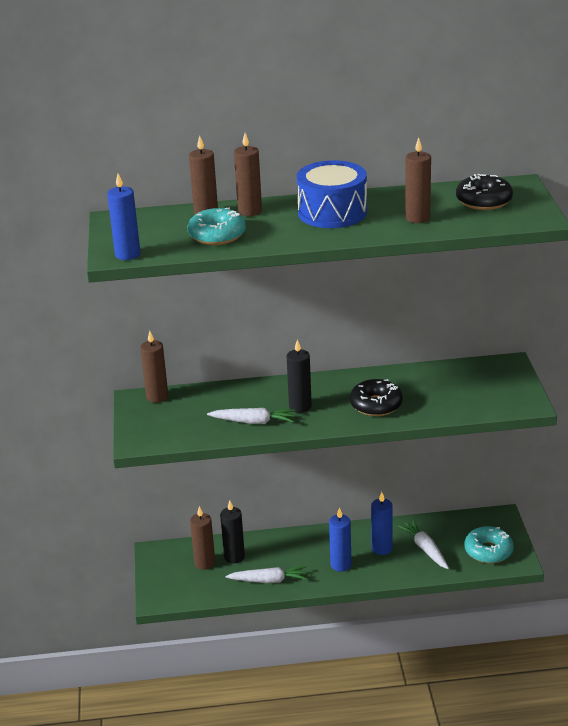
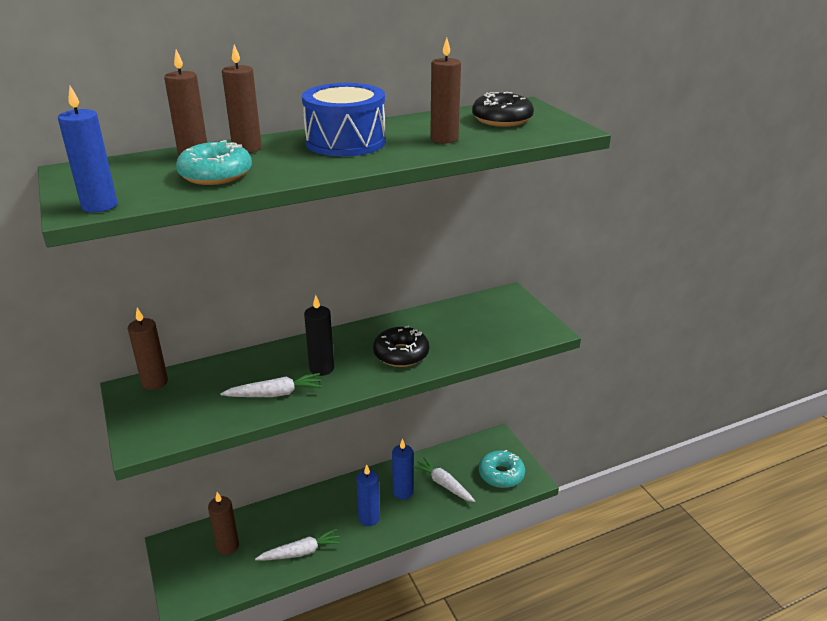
camera: 20 degrees left, 0 degrees up
black candle [220,500,245,563] -> none

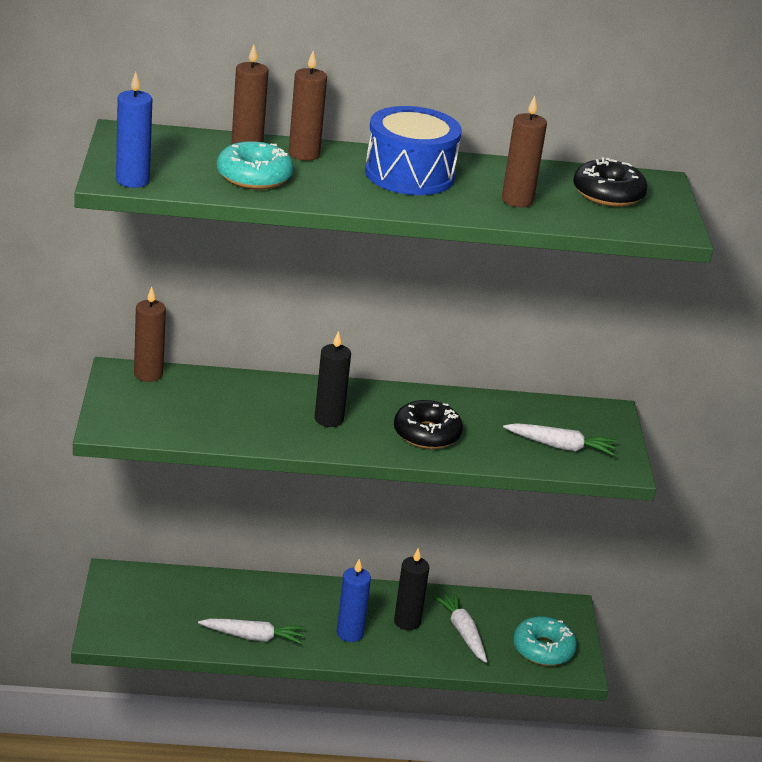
camera: 20 degrees right, 0 degrees up
brown candle [208,492,239,555] -> none
white carrot [220,373,323,397] -> white carrot moved to [503,423,616,456]
blue candle [392,439,413,499] -> black candle [394,548,429,630]

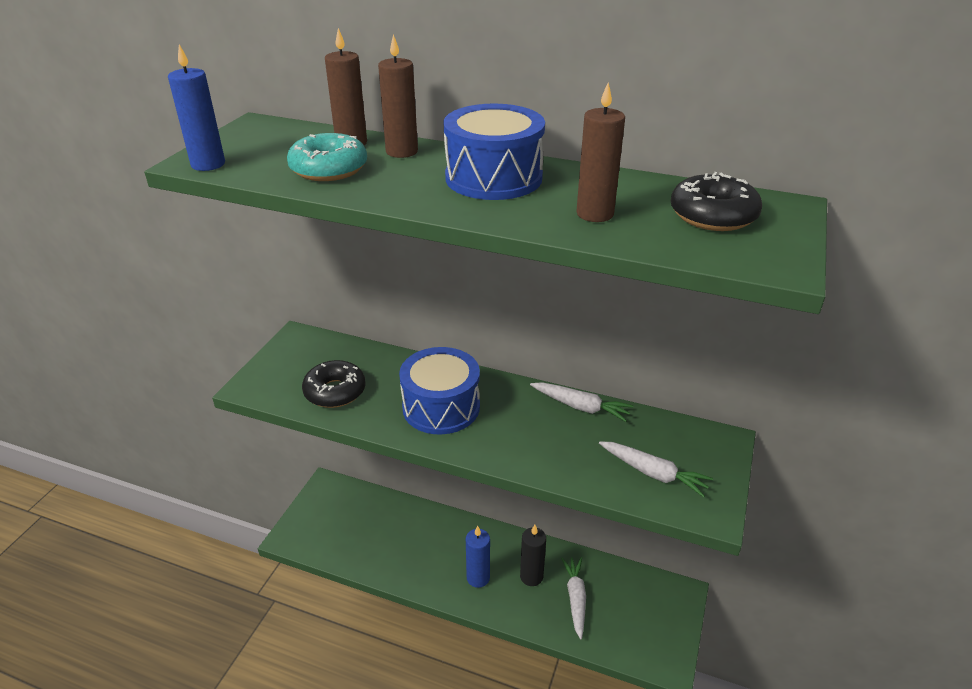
camera: 25 degrees right, 5 degrees up
brown candle [134,287,166,382] -> none
white carrot [198,618,305,644] -> white carrot moved to [530,382,633,422]
black candle [314,331,351,427] -> blue drum [399,347,480,435]
black donut [394,400,463,449] -> black donut moved to [302,360,366,408]
turquoise donut [513,616,577,666] -> none

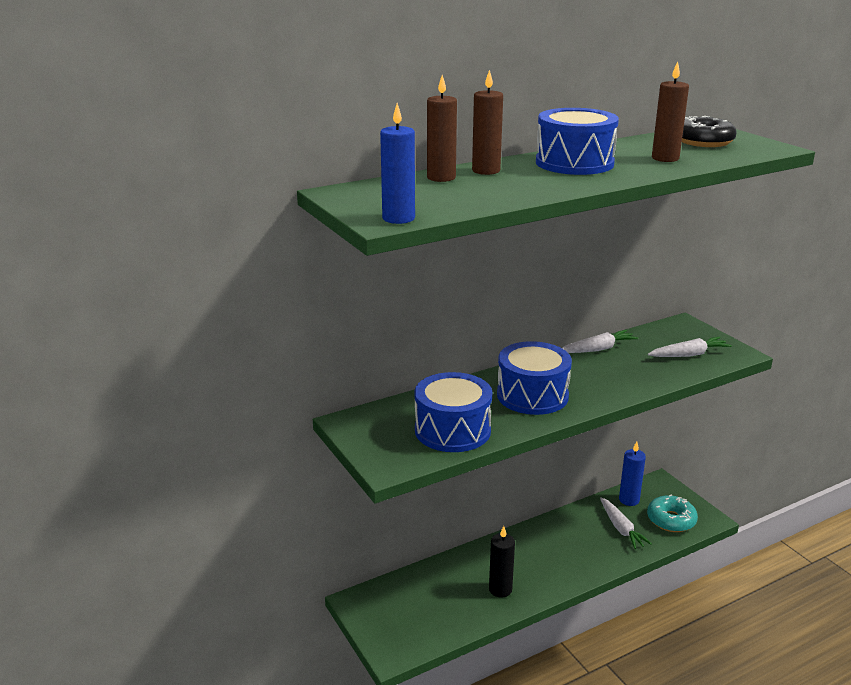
camera: 50 degrees left, 10 degrees down
turquoise donut [287,133,367,181] -> turquoise donut moved to [647,494,698,532]
black donut [302,360,366,408] -> blue drum [415,372,492,452]
blue candle [466,526,490,588] -> blue candle moved to [619,442,646,506]
black candle [520,525,546,586] -> black candle moved to [489,526,515,598]
white carrot [561,557,586,639] -> white carrot turned 150 degrees counterclockwise [600,497,652,549]

